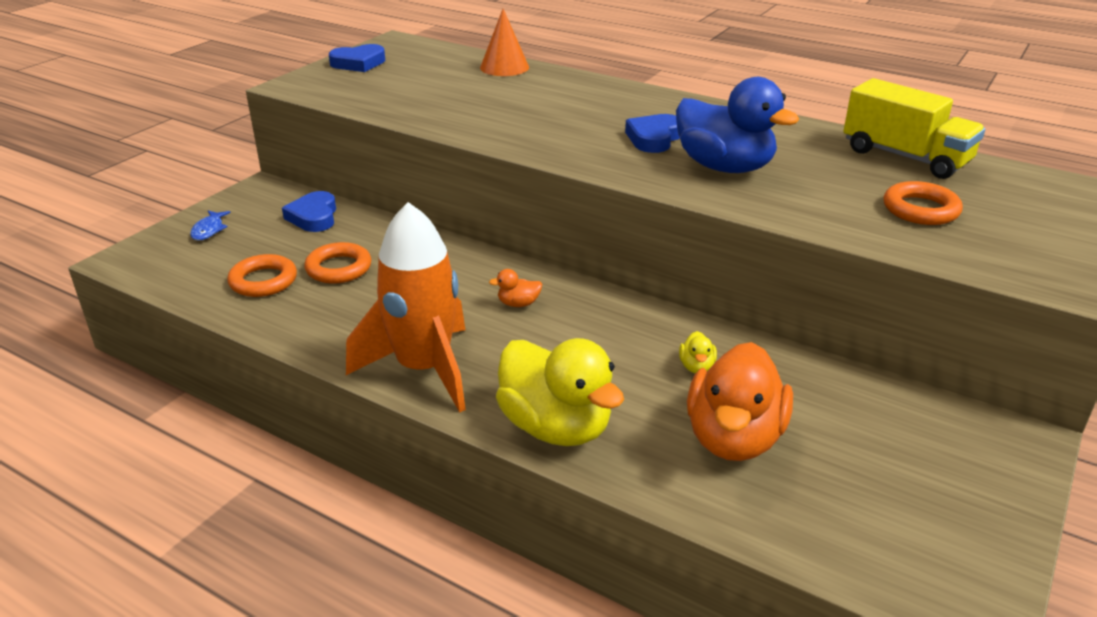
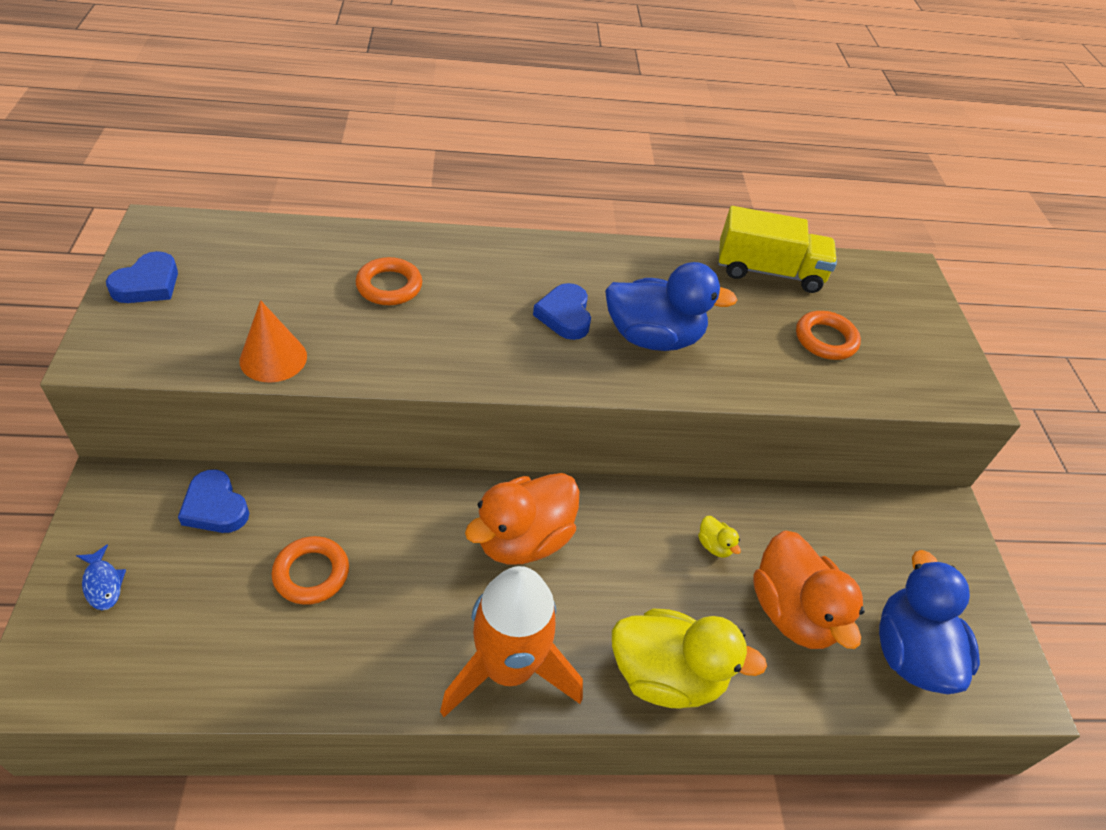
camera: 40 degrees left, 15 degrees up
orange ring [227,254,297,297] -> orange ring moved to [356,257,422,305]
orange cone [480,9,529,76] -> orange cone moved to [240,300,307,383]
orange duck [489,269,542,307] -> orange duck [465,473,579,565], size x2.47
none -> blue duck [879,550,980,694]

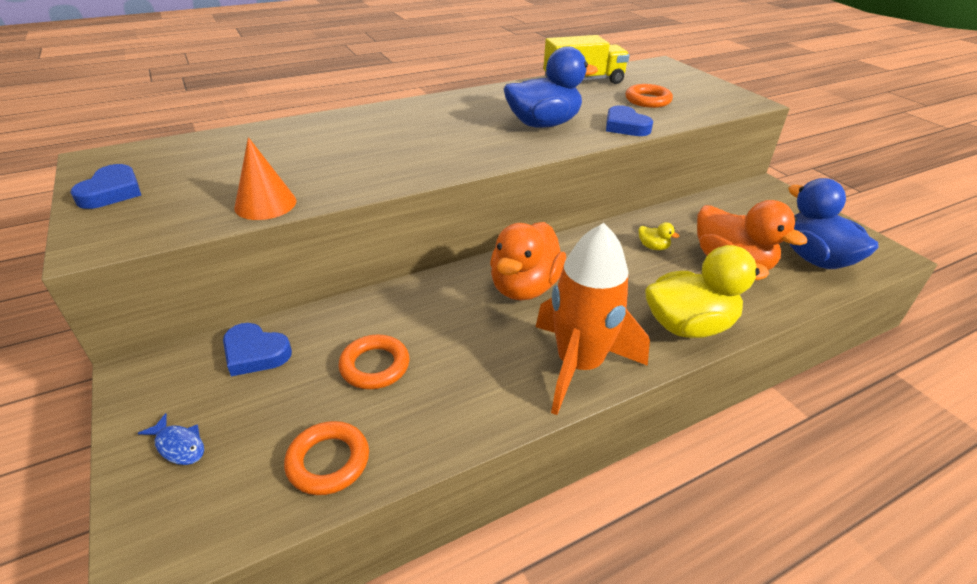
camera: 20 degrees left, 10 degrees down
orange ring [356,257,422,305] -> orange ring moved to [284,421,369,495]
blue heart [533,283,591,340] -> blue heart moved to [606,105,653,136]

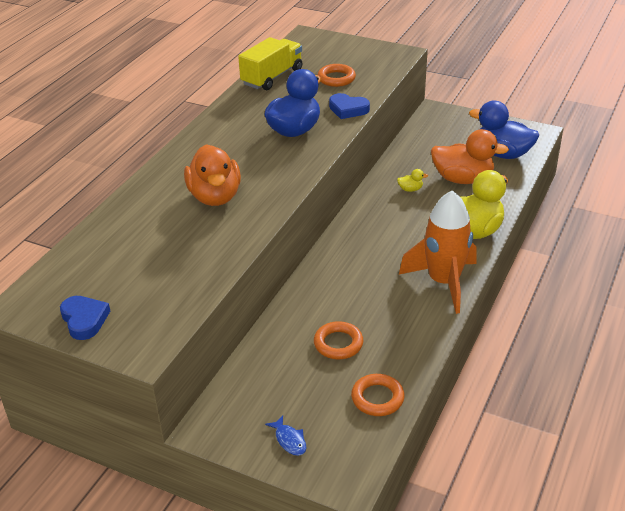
camera: 35 degrees left, 0 degrees up
blue fish [138,413,204,465] -> blue fish turned 60 degrees clockwise [265,415,306,456]
blue heart [223,323,292,376] -> none
orange cone [234,137,296,220] -> none
orange duck [490,222,566,300] -> orange duck moved to [184,144,241,206]

